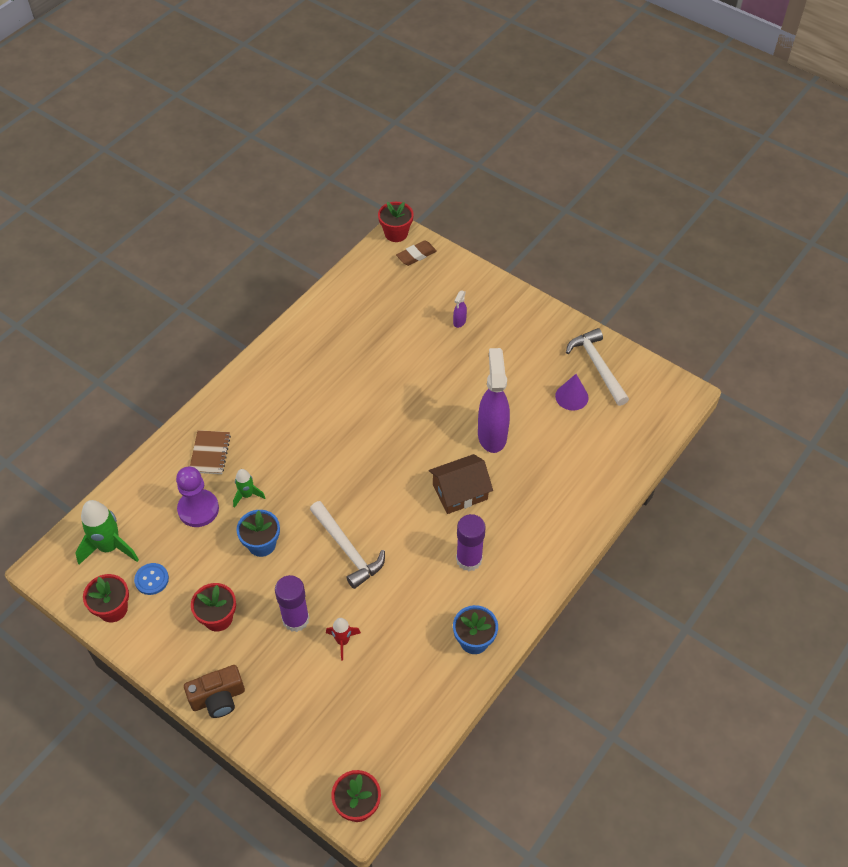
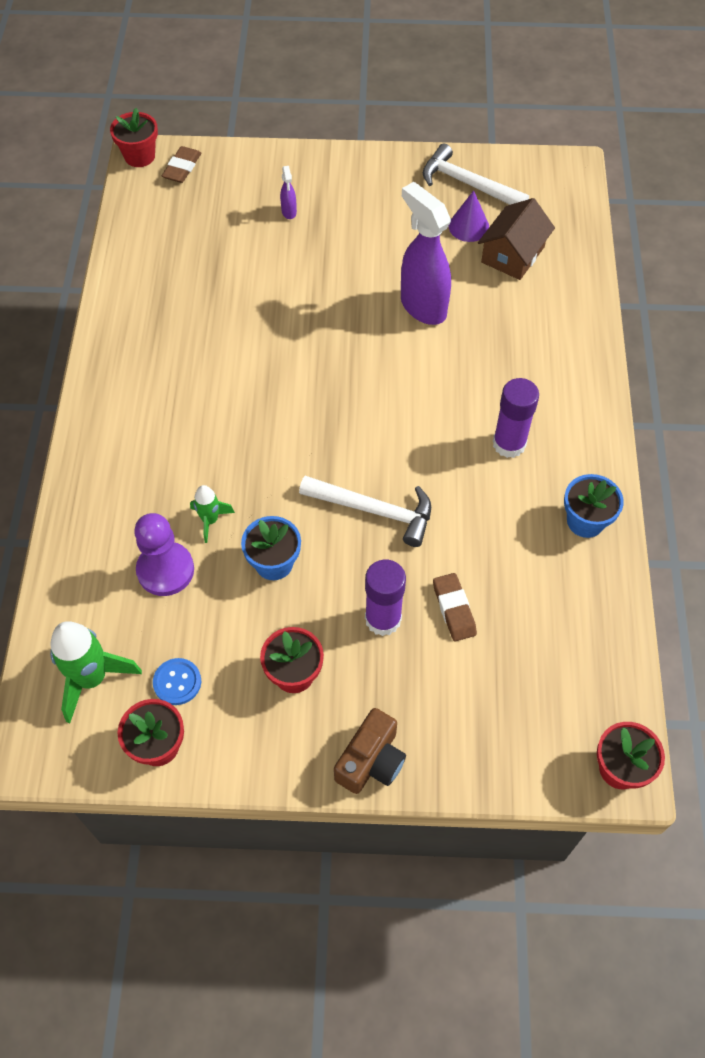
camera: 35 degrees left, 5 degrees up
brown notebook [190,430,231,474] -> none
red rocket [326,618,361,660] -> brown eraser [433,573,477,641]
brown house [429,454,493,514] -> brown house moved to [478,198,555,280]

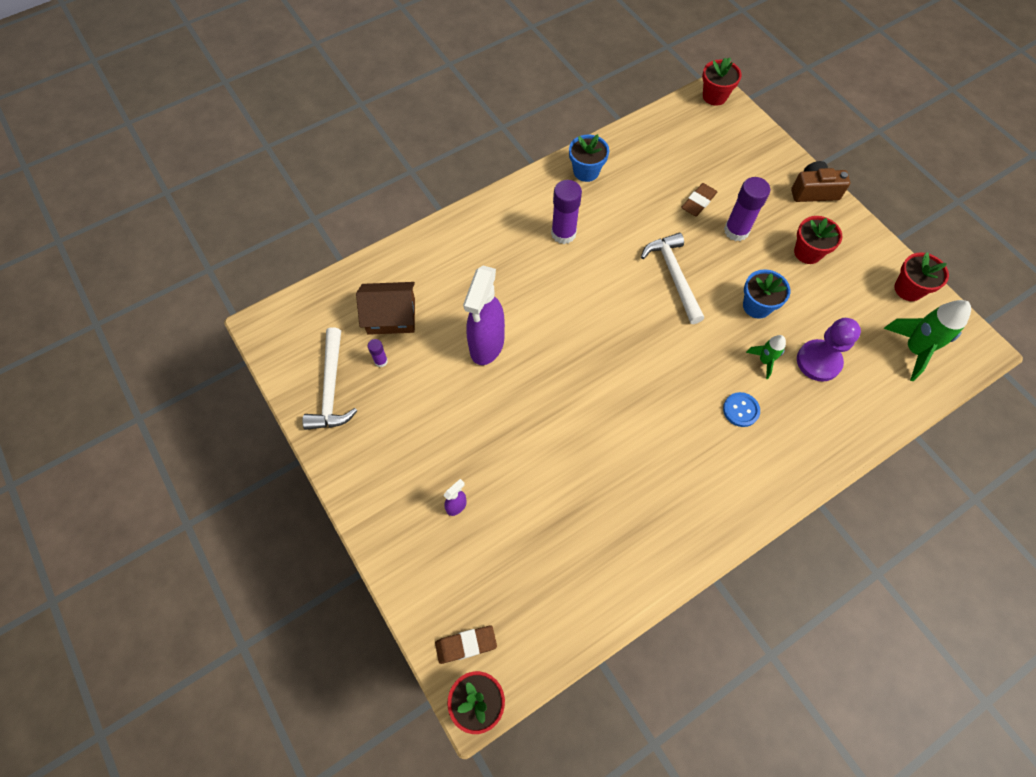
camera: 125 degrees left, 5 degrees up
blue button [153,658,201,705] -> blue button moved to [723,392,760,427]
purple cone [449,190,489,242] -> purple glue stick [368,339,388,367]

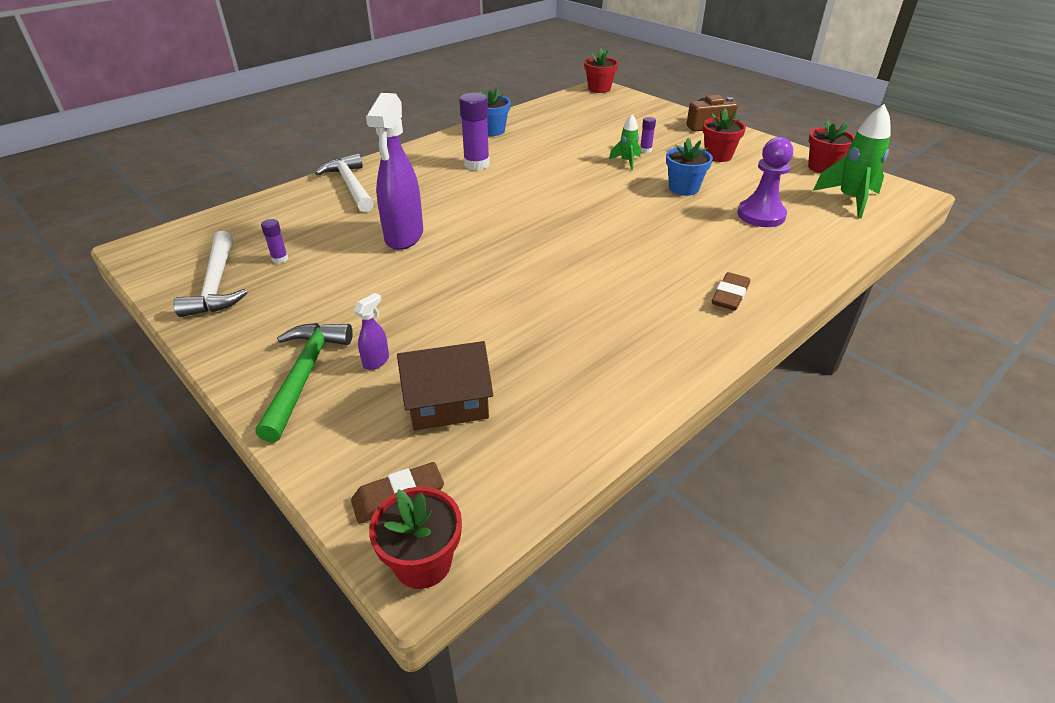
camera: 10 degrees left, 25 degrees down
brown house [356,282,415,335] -> brown house moved to [397,341,493,431]
white hammer [641,233,704,324] -> white hammer moved to [315,153,374,212]
brown eraser [681,183,717,217] -> brown eraser moved to [712,272,750,311]
blue button [723,392,760,427] -> none
purple glue stick [724,177,770,241] -> purple glue stick [640,117,656,153], size x0.49
green rocket [746,335,786,379] -> green rocket moved to [609,114,641,170]
none -> green hammer [255,323,353,442]

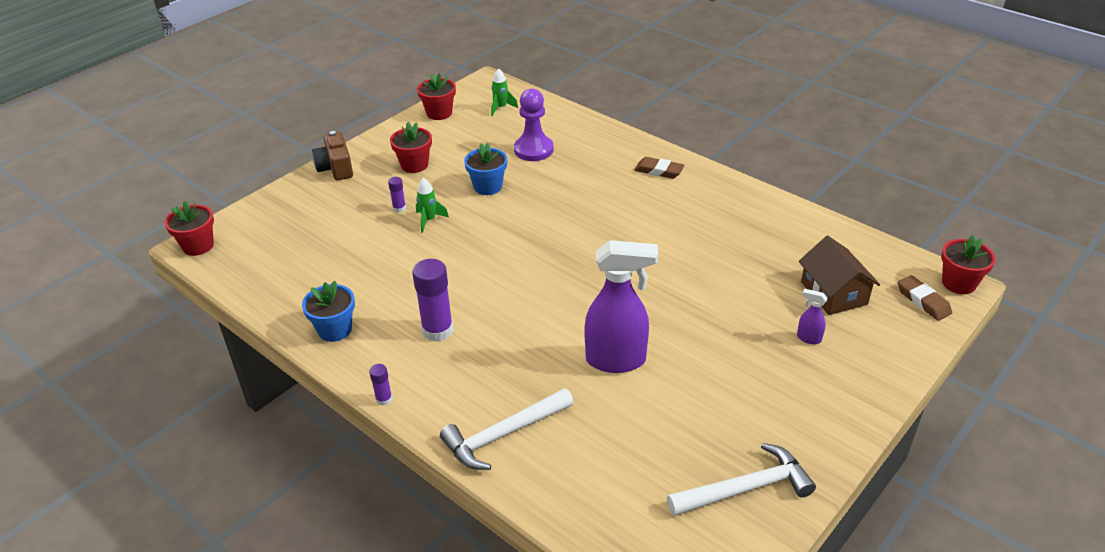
camera: 95 degrees left, 0 degrees up
green hammer [255,323,353,442] -> none
purple glue stick [261,219,288,264] -> purple glue stick moved to [369,364,392,406]
green rocket [813,104,890,219] -> green rocket [491,68,518,116], size x0.56

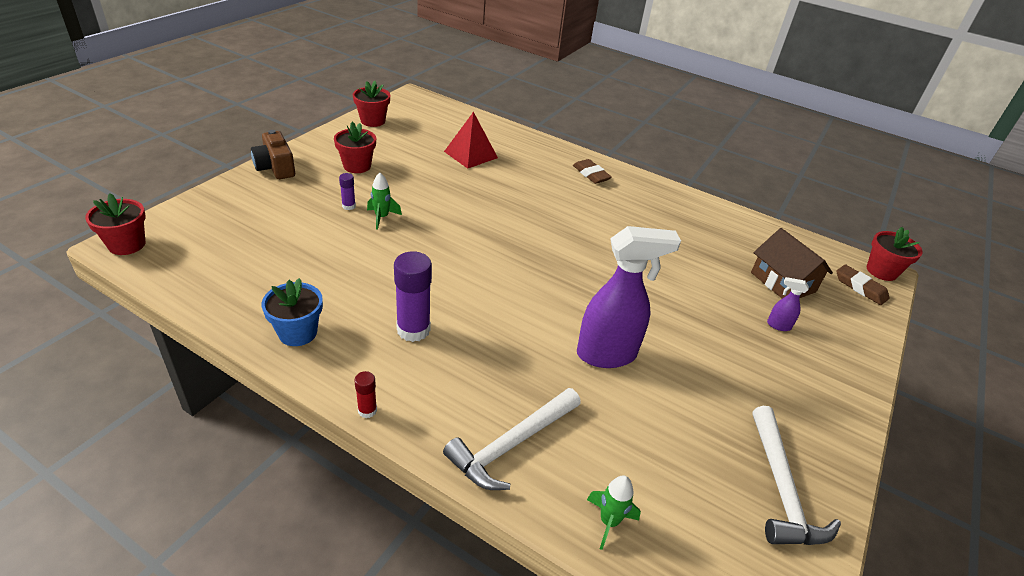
camera: 15 degrees left, 0 degrees up
purple glue stick [369,364,392,406] -> red glue stick [354,371,377,418]
blue flower pot [464,143,507,195] -> none
green rocket [491,68,518,116] -> green rocket moved to [587,475,641,550]
purple pawn [514,89,554,161] -> red pyramid [444,112,498,169]
brown eraser [634,157,685,179] -> brown eraser turned 45 degrees clockwise [573,159,612,184]
white hammer [667,443,816,516] -> white hammer turned 120 degrees clockwise [753,406,841,545]

